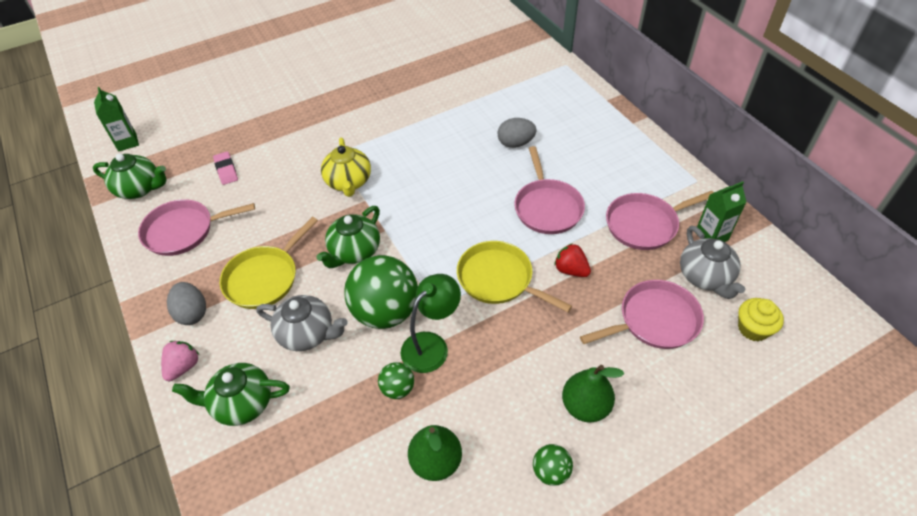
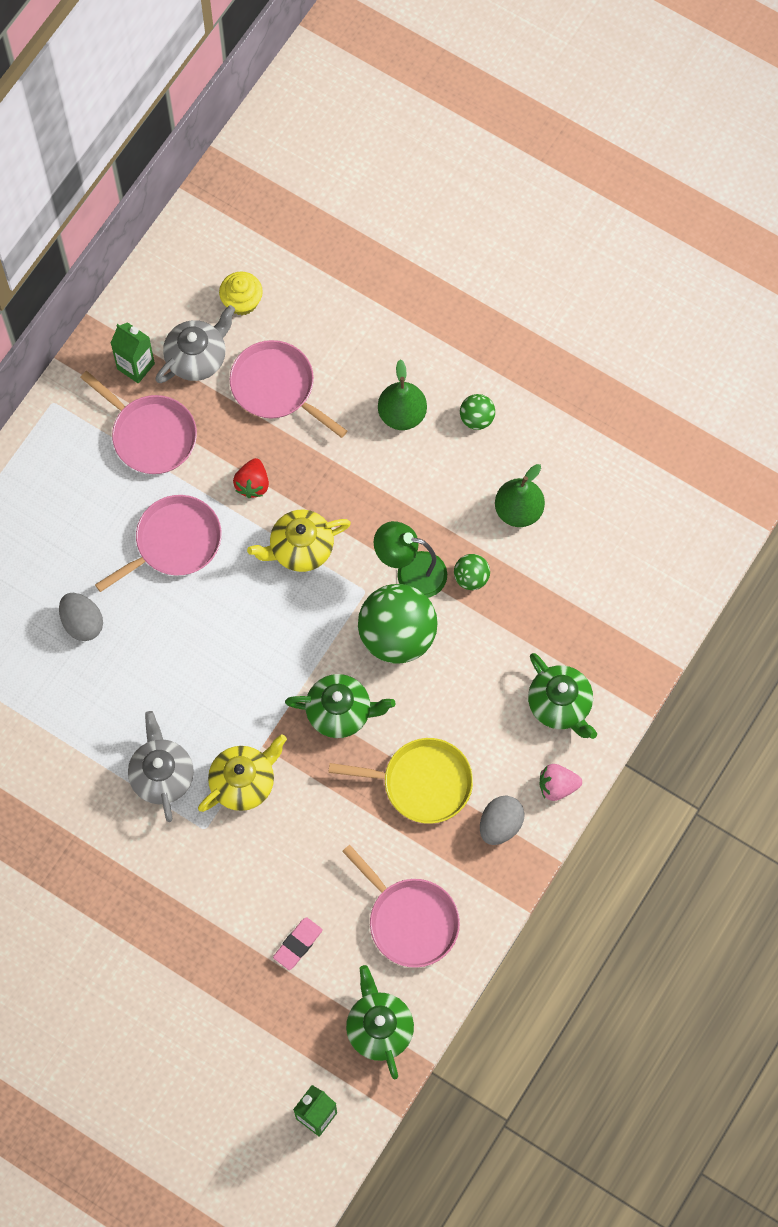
camera: 120 degrees left, 20 degrees up
grey teapot [256,295,348,351] -> grey teapot moved to [128,711,194,822]
yellow pan [457,241,572,312] -> yellow teapot [247,510,351,572]

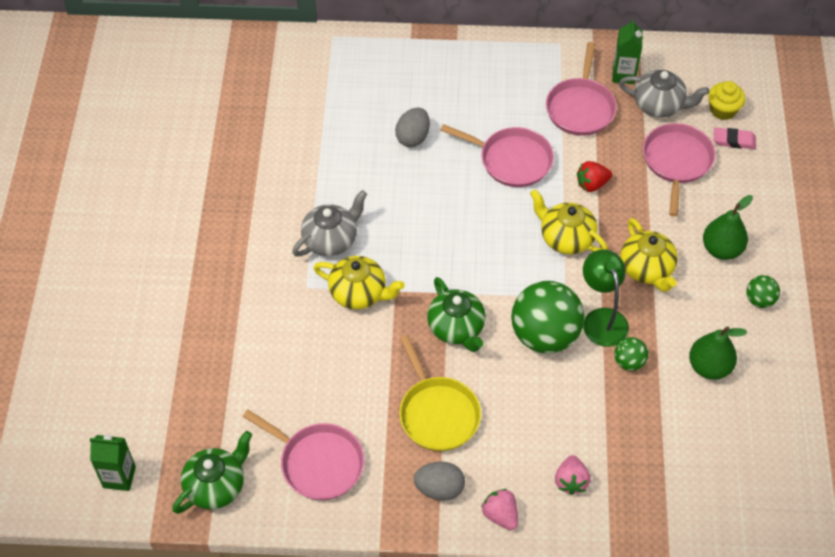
camera: 60 degrees right, 15 degrees down
pink eraser [273,917,323,970] -> pink eraser moved to [714,128,756,149]
pink pan [342,845,460,968] -> pink pan turned 75 degrees counterclockwise [243,410,364,500]
green teapot [528,653,597,739] -> pink strawberry [555,455,591,495]
none -> yellow teapot [620,218,678,292]

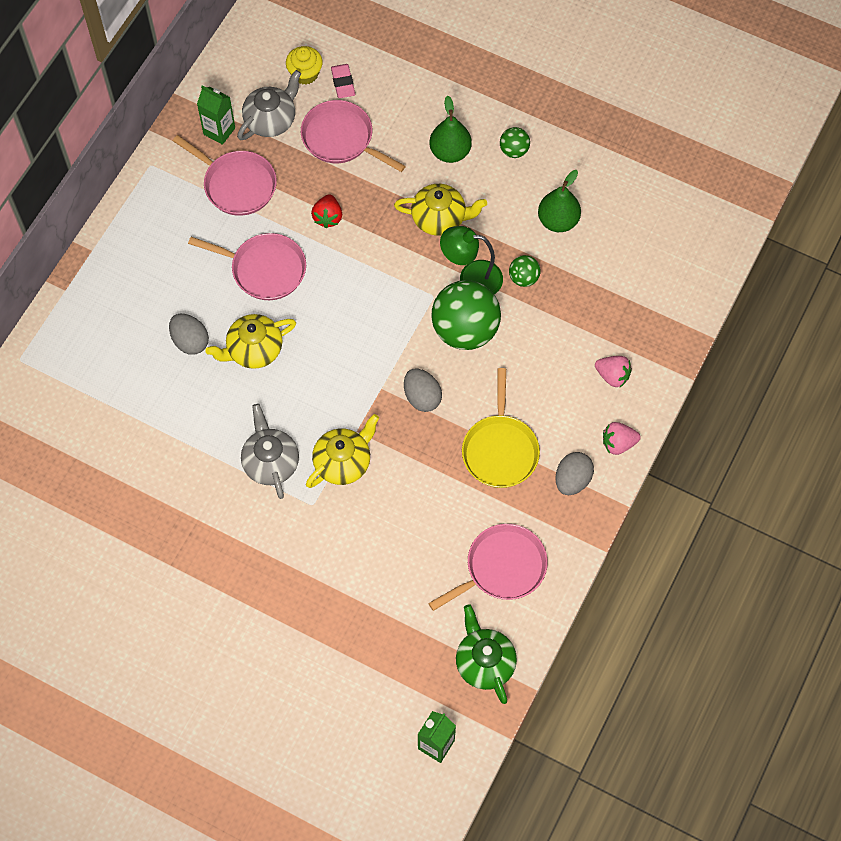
camera: 65 degrees left, 10 degrees up
yellow pan [399,335,481,451] -> yellow pan turned 90 degrees clockwise [462,368,540,488]
green teapot [427,277,486,352] -> grey egg [404,368,442,412]
pink pan [440,124,554,187] -> pink pan turned 60 degrees clockwise [188,233,306,300]
yellow teapot [530,189,608,254] -> yellow teapot moved to [206,314,296,369]
pink eraser [714,128,756,149] -> pink eraser turned 45 degrees counterclockwise [331,64,355,98]

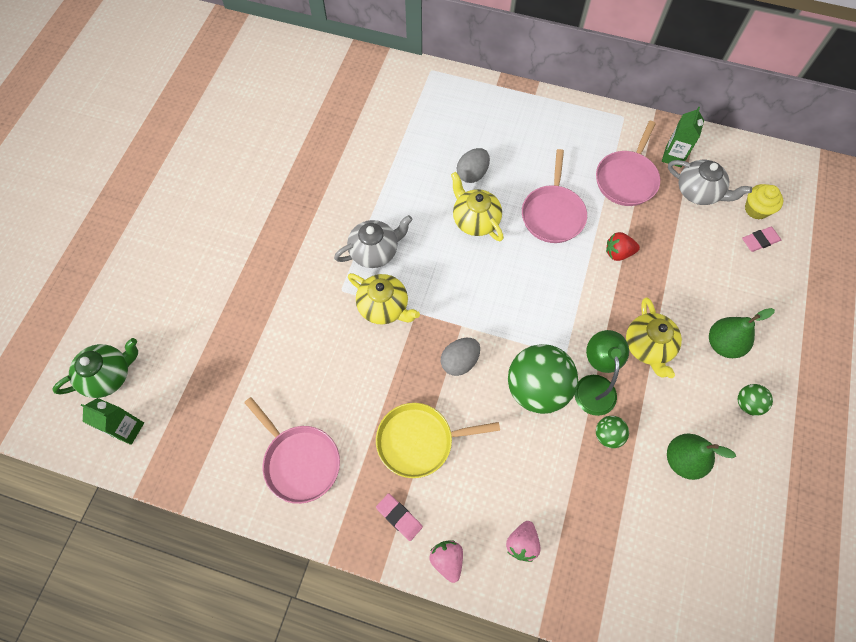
camera: 80 degrees right, 0 degrees up
pink pan [301,100,406,172] -> none
green teapot [456,604,517,704] -> green teapot moved to [53,338,138,398]
grey egg [555,452,594,495] -> pink eraser [376,493,423,541]

